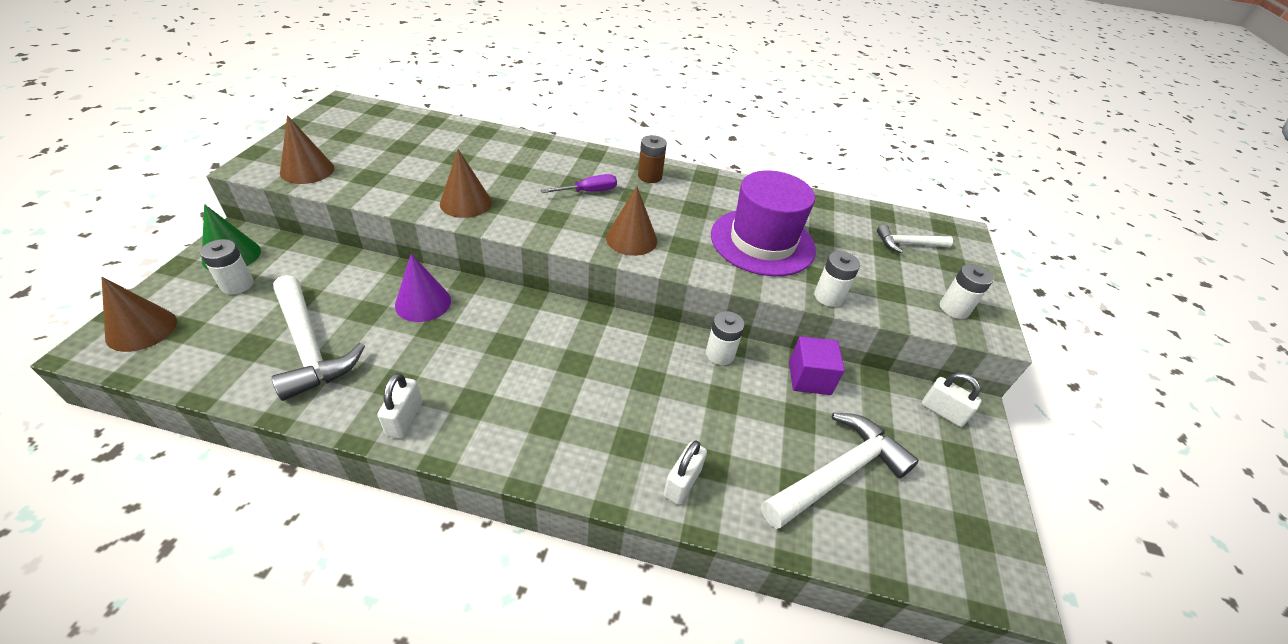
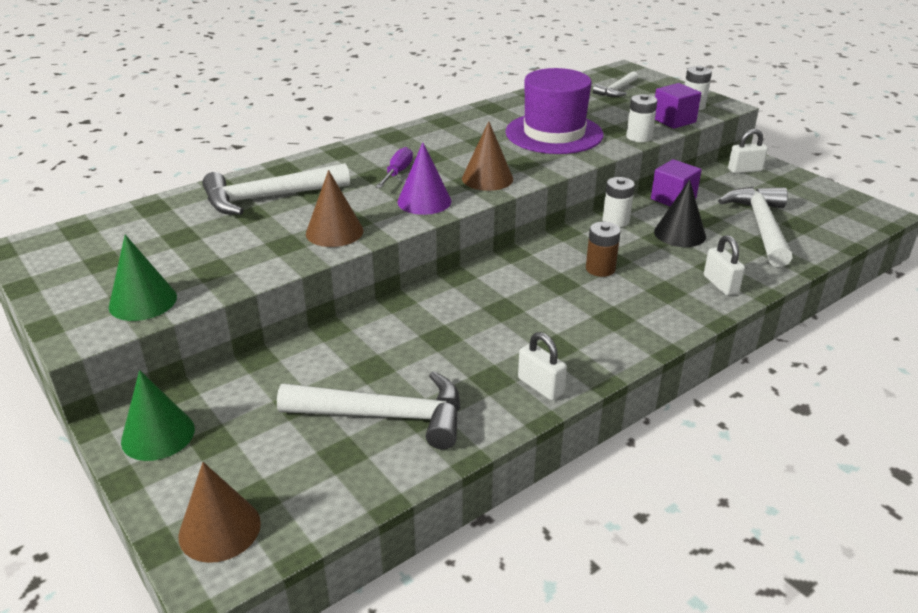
camera: 45 degrees left, 10 degrees down
white battery [200,239,254,294] -> none
brown cone [280,115,334,184] -> green cone [109,235,177,321]
purple cone [395,254,451,322] -> purple cone moved to [397,142,451,215]
brown battery [638,135,667,183] -> brown battery moved to [586,222,621,277]
none -> white hammer [202,163,350,215]
none -> black cone [654,179,706,247]
none -> purple cube [655,83,701,129]

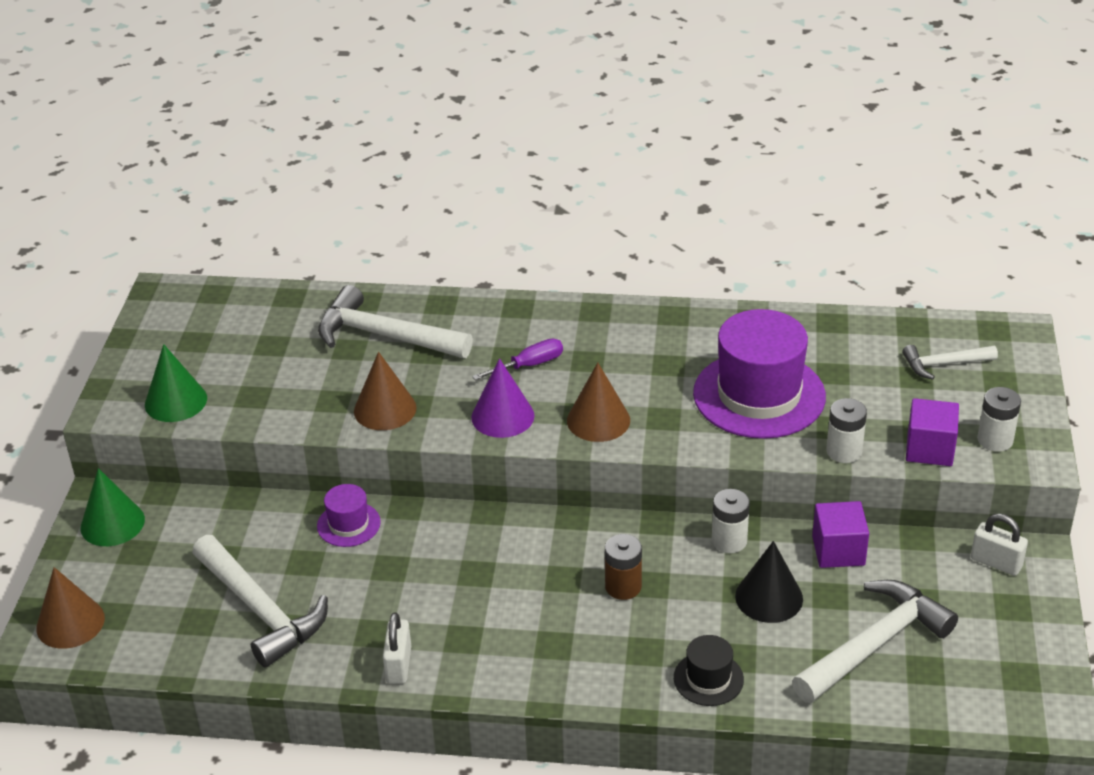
camera: 45 degrees right, 5 degrees up
white padlock [704,235,745,296] -> black hat [674,635,744,706]
none -> purple hat [317,484,381,547]

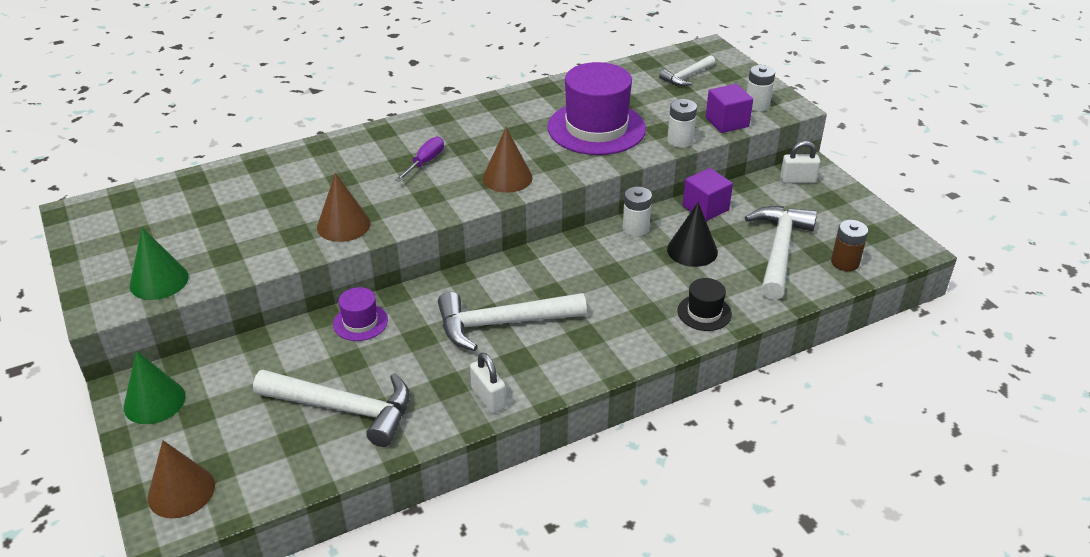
camera: 35 degrees left, 0 degrees up
white hammer [318,285,473,358] -> white hammer moved to [438,292,587,351]
purple cone [471,358,534,438] -> none
brown battery [605,534,642,600] -> brown battery moved to [831,220,868,271]

